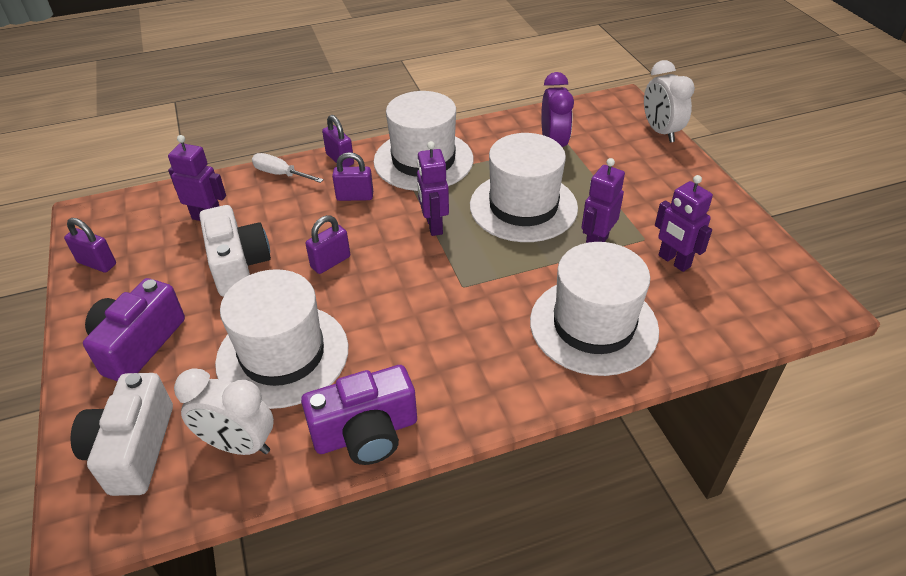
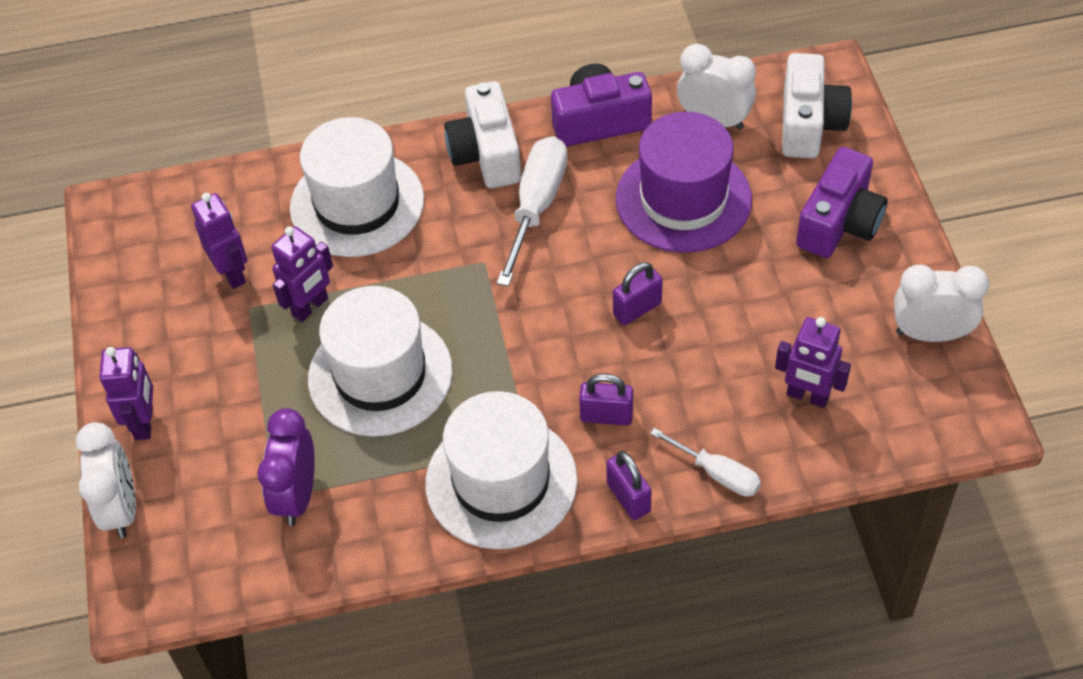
camera: 170 degrees left, 10 degrees up
purple padlock [64,218,116,273] -> white clock [894,264,989,342]
white camera [200,205,271,297] -> white camera moved to [444,81,521,188]
white hat [215,269,348,409] -> purple hat [616,112,752,253]
purple robot [417,141,449,236] -> purple robot moved to [99,347,153,440]
none -> white screwdriver [497,136,567,286]

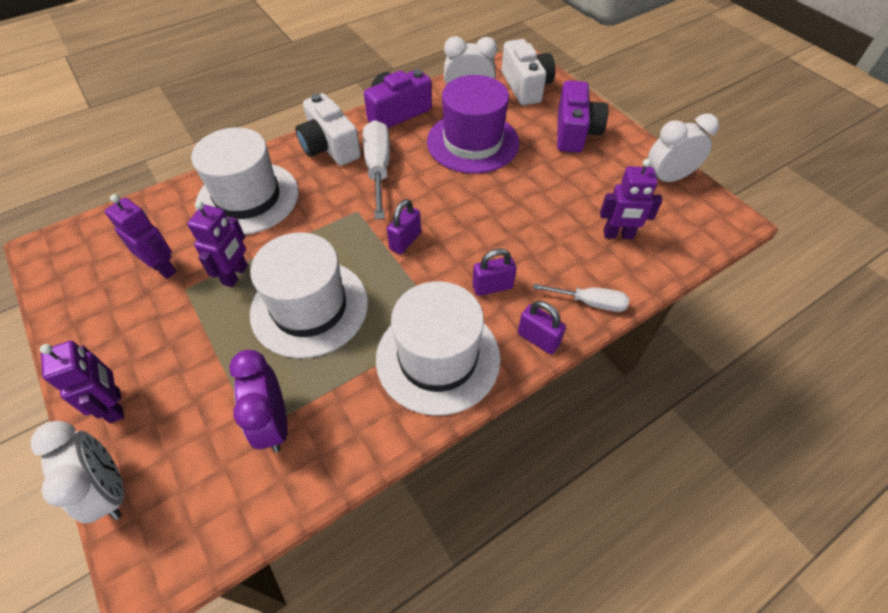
camera: 25 degrees left, 0 degrees up
purple padlock [613,262,663,325] -> purple padlock moved to [387,199,421,254]

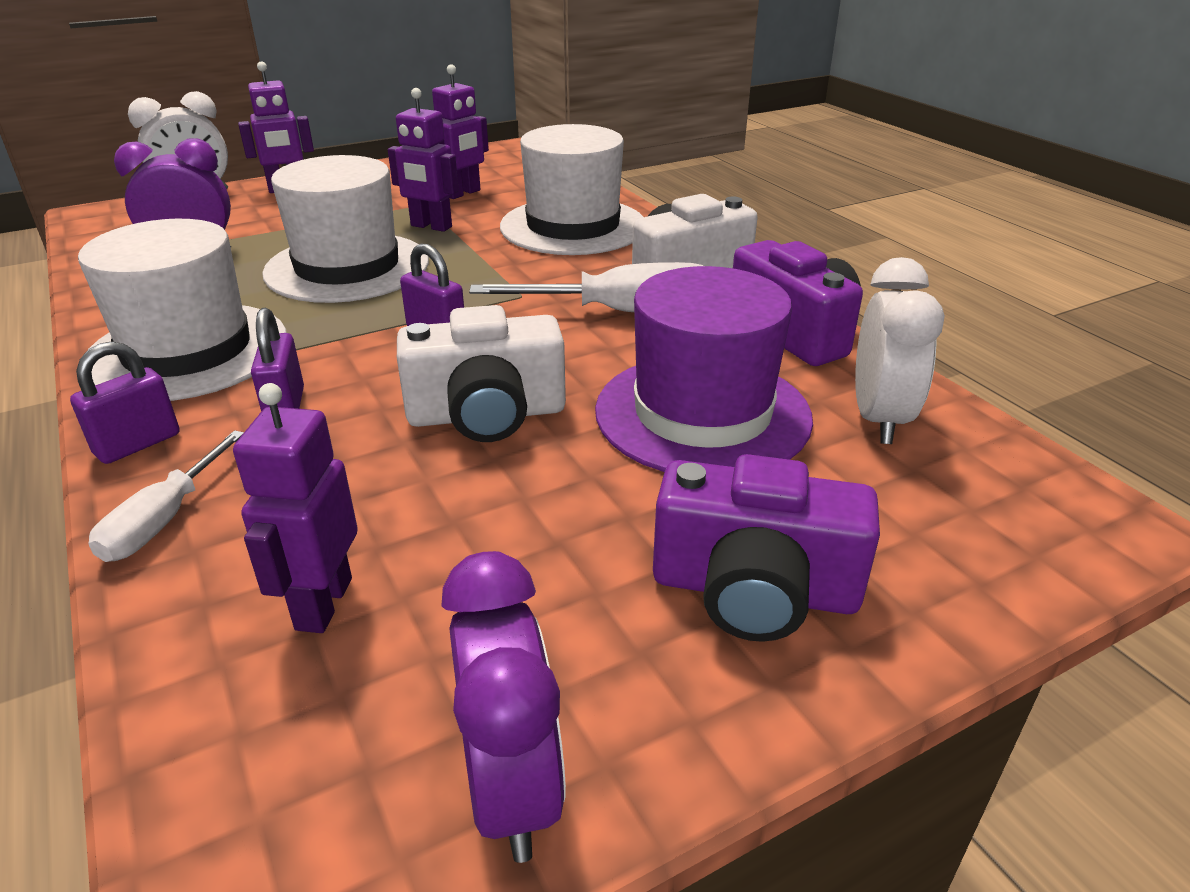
camera: 95 degrees right, 20 degrees down
white camera [502,39,555,105] -> white camera moved to [397,305,566,442]
white clock [648,113,719,182] -> purple clock [441,551,566,863]

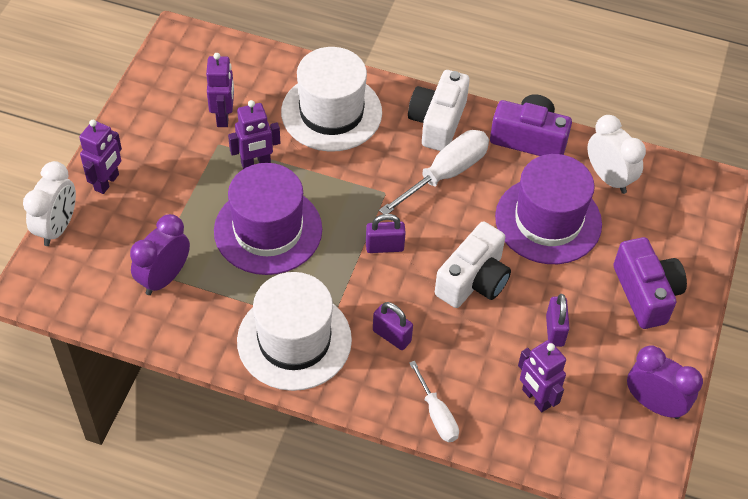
camera: 45 degrees left, 20 degrees up
purple padlock [70,341,180,464] -> purple padlock moved to [546,294,570,347]
white hat [262,155,429,303] -> purple hat [214,163,322,275]
purple camera [653,454,880,642] -> purple camera turned 75 degrees counterclockwise [613,237,687,329]

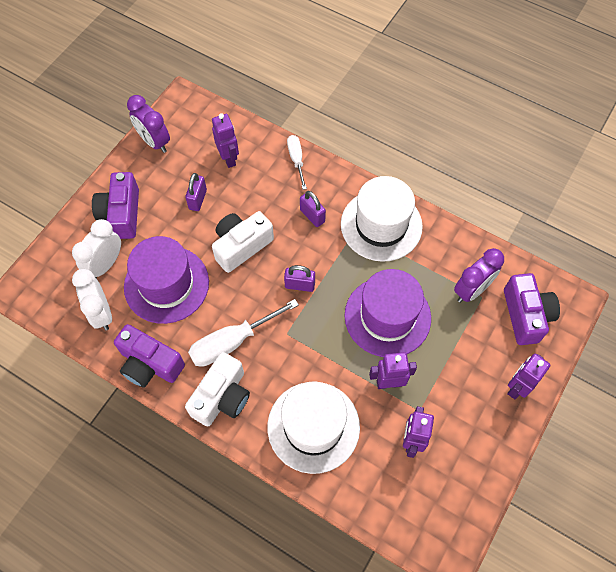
camera: 165 degrees left, 10 degrees up
white clock [23,161,76,246] -> white clock moved to [72,219,121,279]
none -> purple camera [504,273,560,345]

